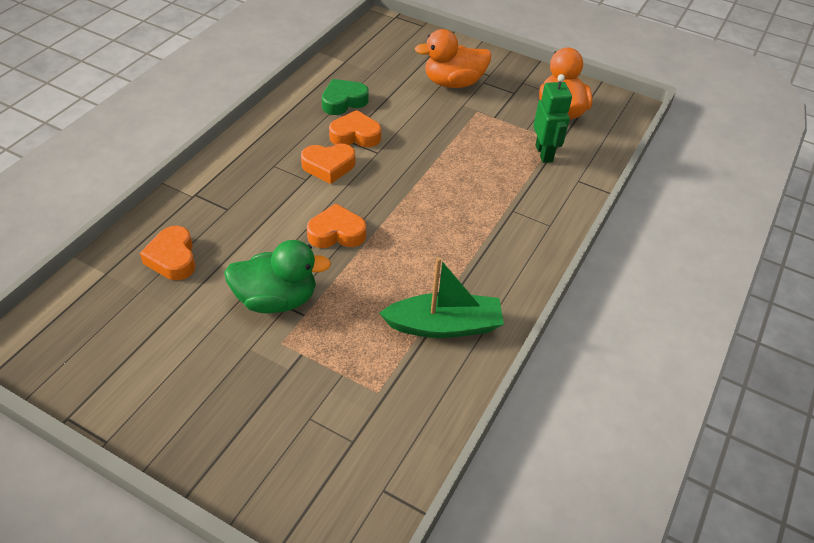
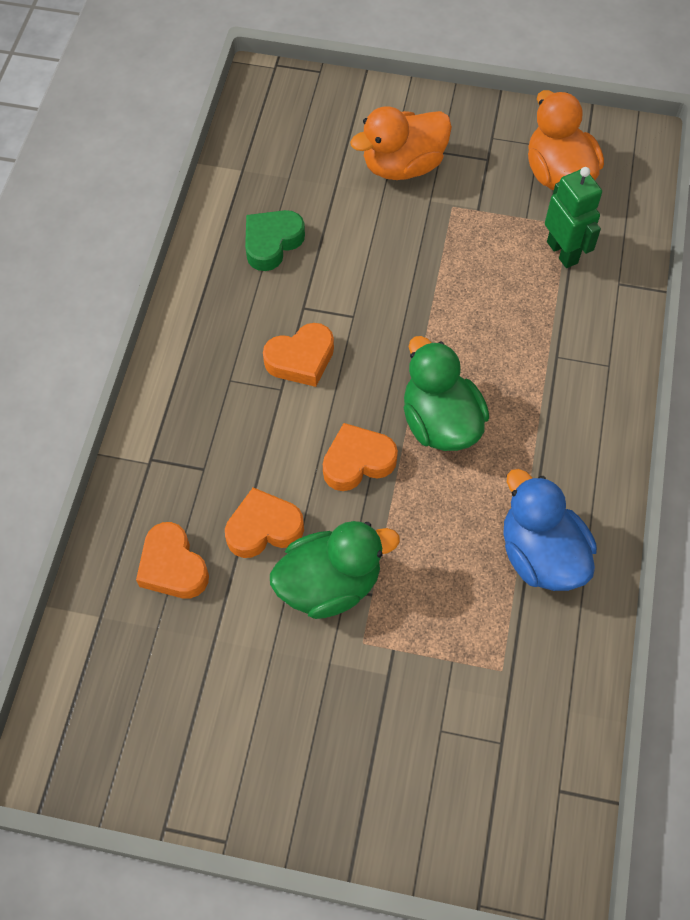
camera: 15 degrees left, 15 degrees up
orange heart [329,110,381,147] -> orange heart moved to [225,488,304,558]
green boat [379,257,504,338] -> blue duck [503,469,597,591]
none -> green duck [403,336,489,451]

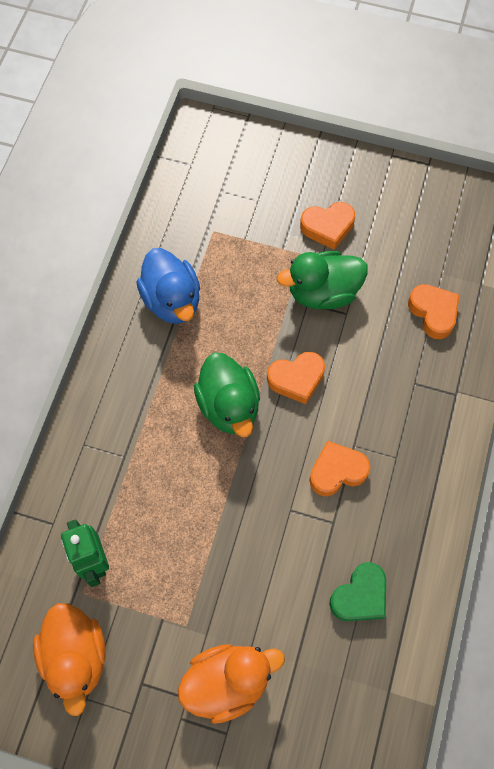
camera: 175 degrees left, 5 degrees up
orange heart [225,488,304,558] -> orange heart moved to [300,202,355,250]

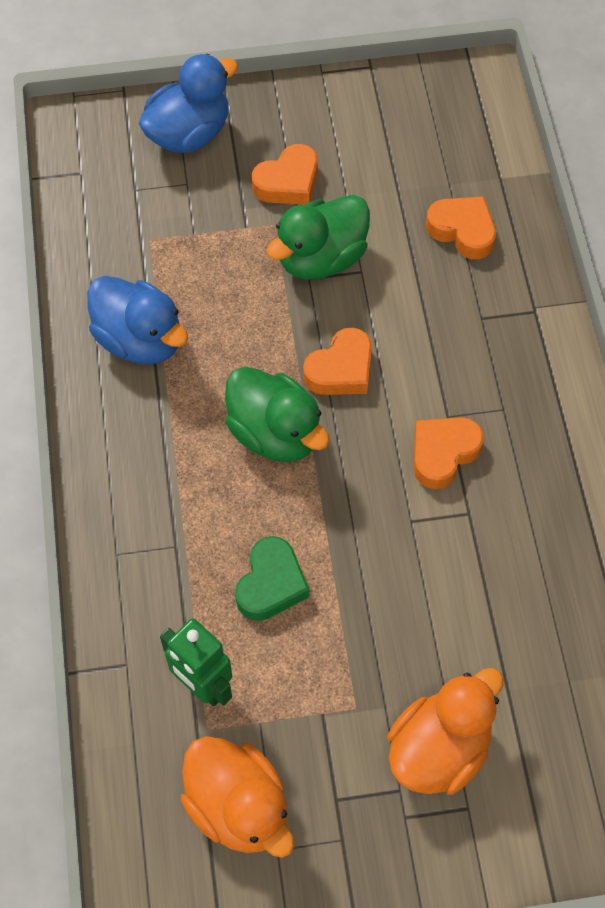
camera: 25 degrees left, 5 degrees down
green heart [329,562,386,621] -> green heart moved to [235,536,309,621]
none -> blue duck [138,54,238,153]

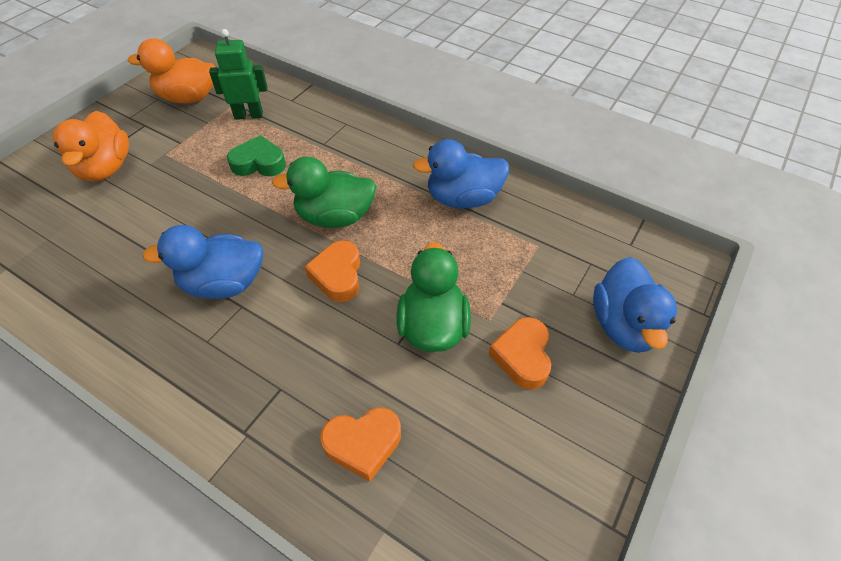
camera: 130 degrees right, 10 degrees down
green heart [235,536,309,621] -> green heart turned 120 degrees clockwise [227,135,286,176]
orange heart [414,417,484,489] -> blue duck [142,225,263,299]

